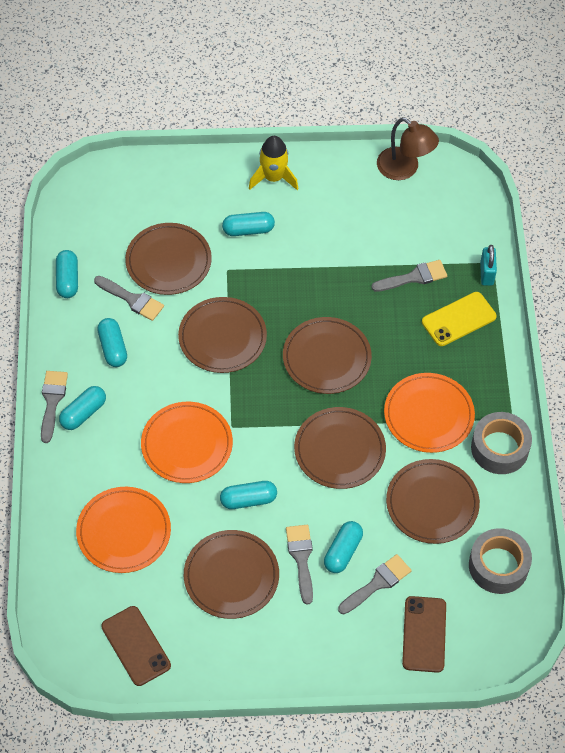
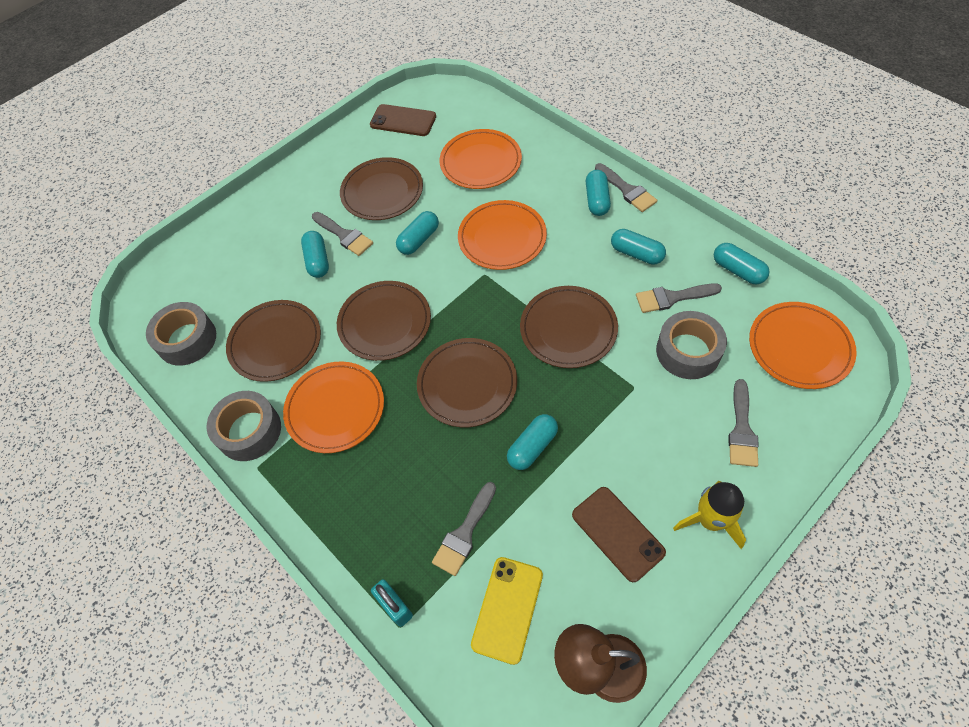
camera: 145 degrees right, 0 degrees up
brown plate [125,223,212,295] -> grey tape [656,311,727,379]
turquoise capsule [222,212,275,236] -> turquoise capsule moved to [507,414,558,470]
grey brush [338,554,412,614] -> grey brush moved to [728,379,759,467]
brown phone [402,596,446,673] -> brown phone moved to [572,487,666,582]
yellow phone [422,292,497,346] -> yellow phone moved to [471,557,543,665]
none -> orange plate [749,302,857,389]

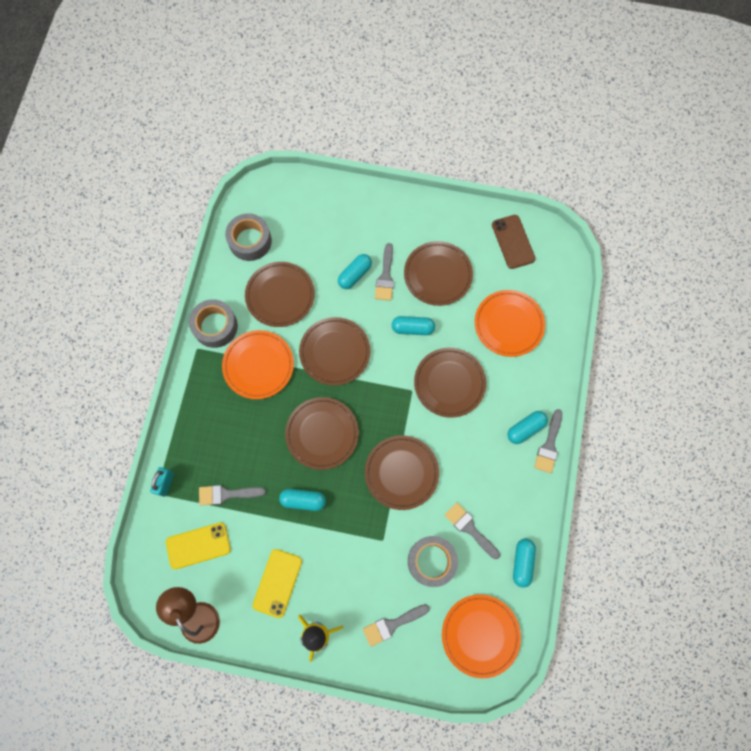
camera: 50 degrees right, 15 degrees up
orange plate [458,200,547,270] -> brown plate [414,348,486,418]
brown phone [572,487,666,582] -> yellow phone [253,549,302,618]
turquoise capsule [611,229,666,265] -> none

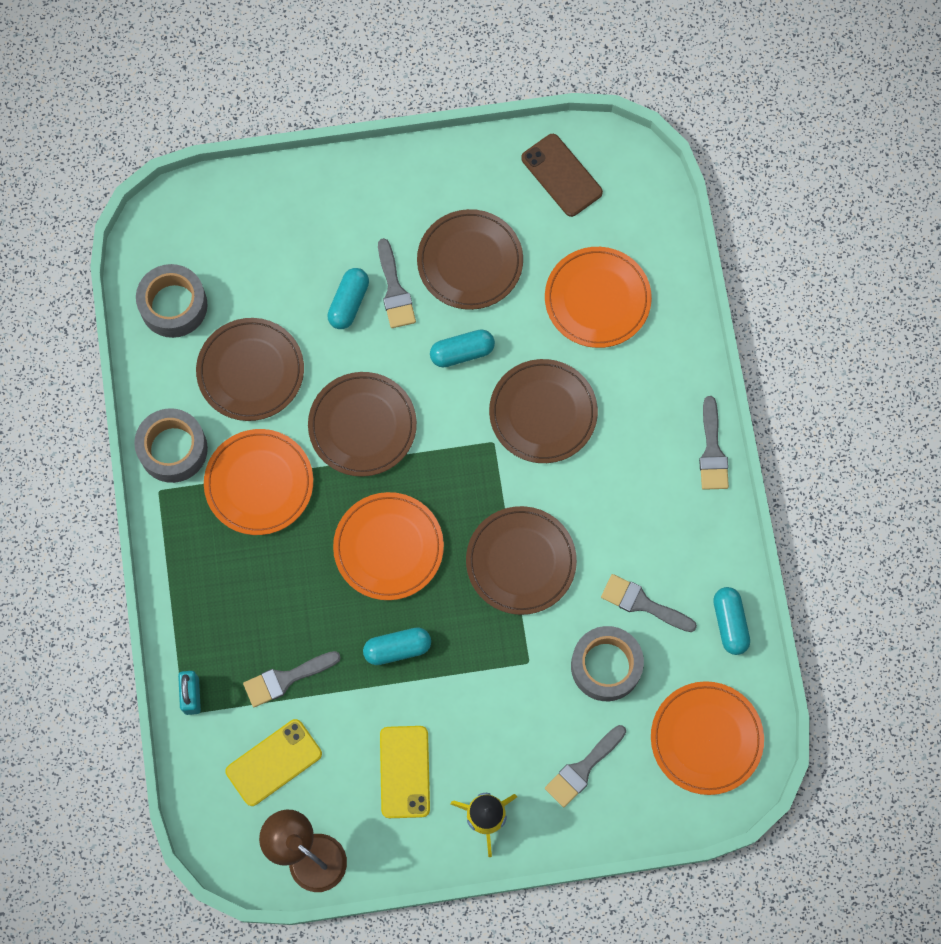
camera: 20 degrees left, 0 degrees up
brown plate [285,397,359,470] -> orange plate [333,492,444,600]
turquoise capsule [507,411,548,444] -> none

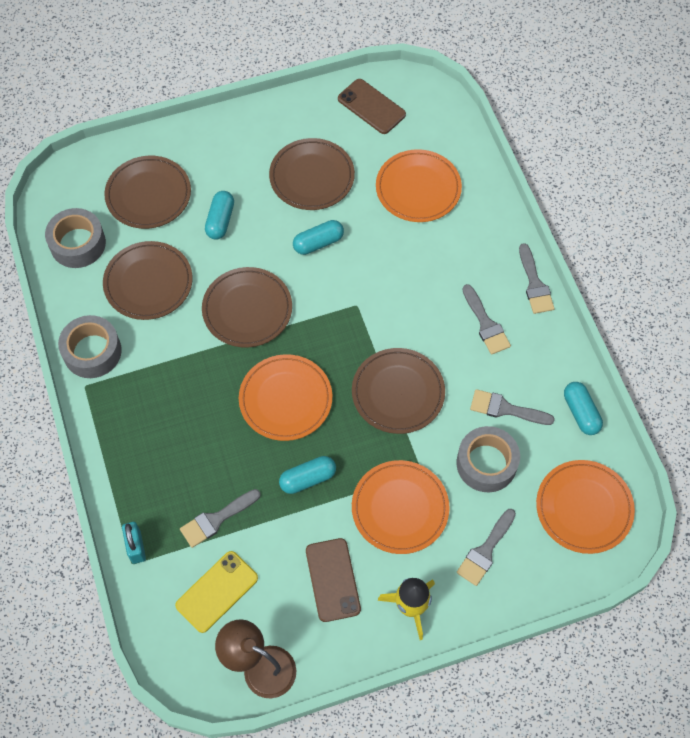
camera: 10 degrees left, 10 degrees down
orange plate [204,429,313,535] -> orange plate moved to [352,460,450,554]
grey brush [378,238,416,328] -> grey brush moved to [462,284,511,355]
yellow phone [380,726,430,818] -> brown phone [306,538,361,622]
brown plate [489,359,598,463] -> brown plate moved to [104,156,191,229]

